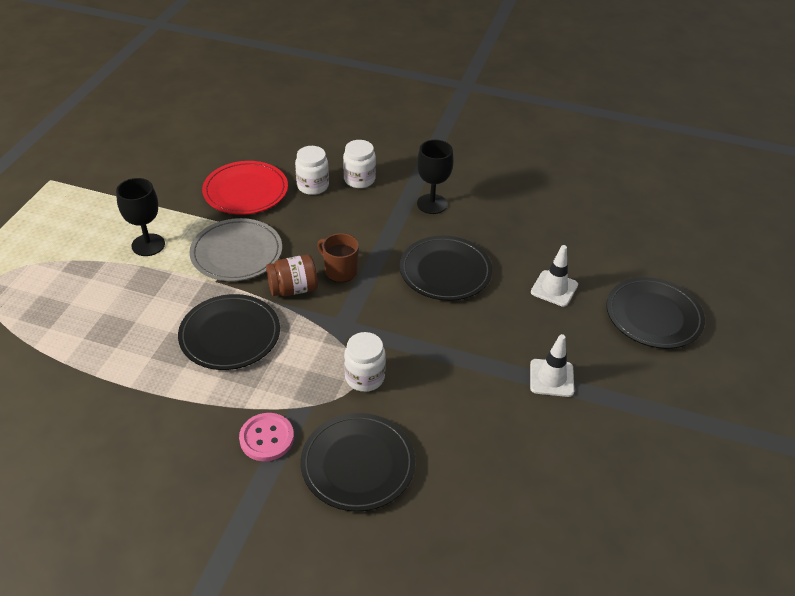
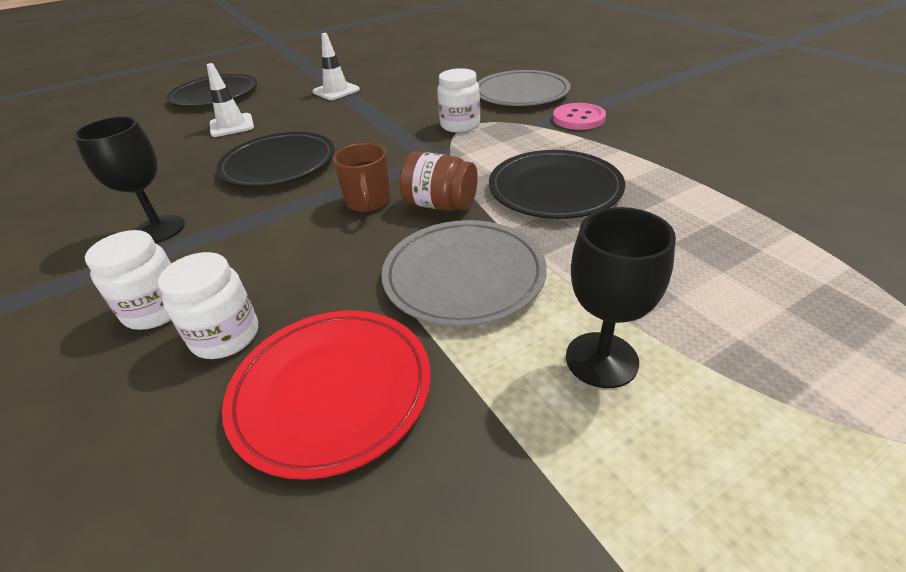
camera: 135 degrees left, 5 degrees down
black plate [301,413,415,512] -> grey plate [477,70,571,106]

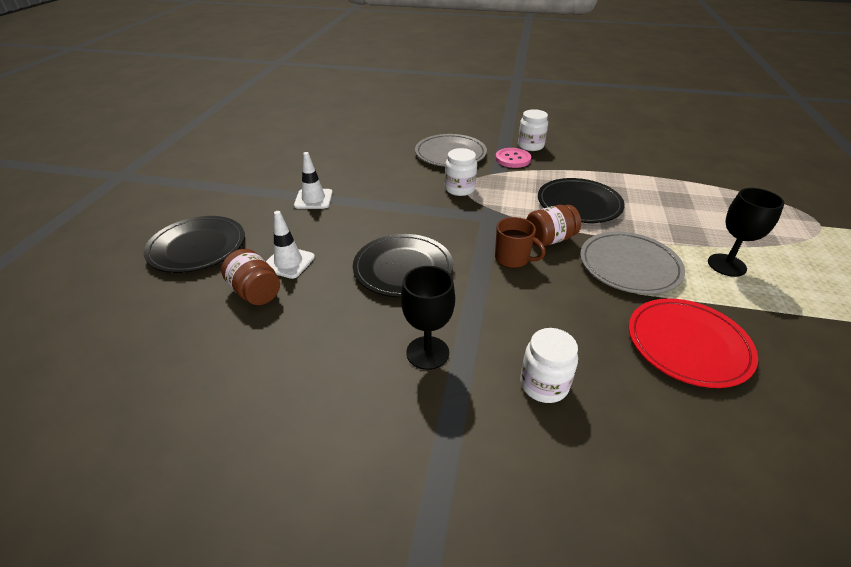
camera: 50 degrees left, 0 degrees up
white jar [158,252,258,359] -> white jar moved to [518,109,548,151]
none -> brown jar [221,249,280,305]

